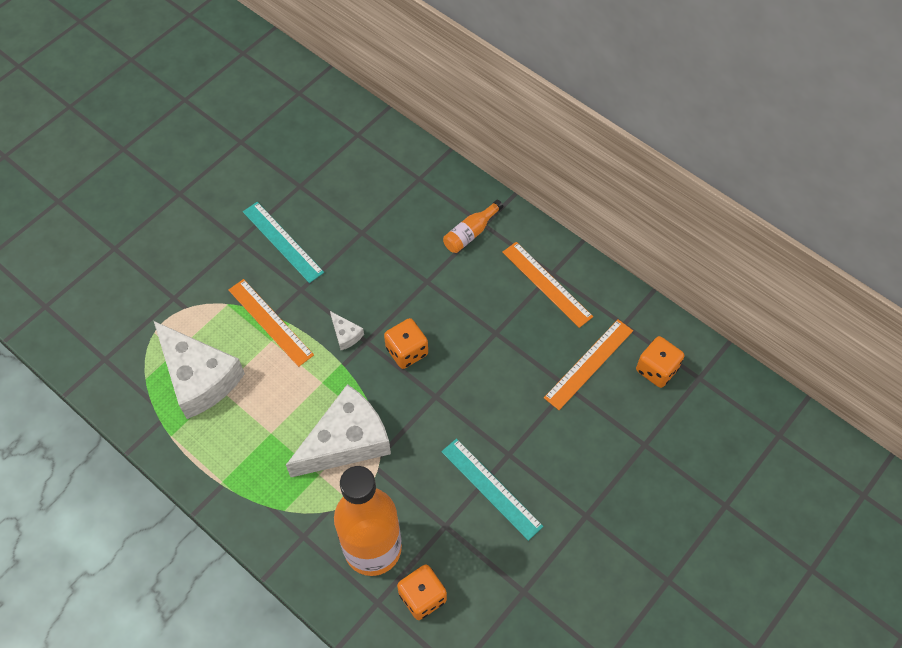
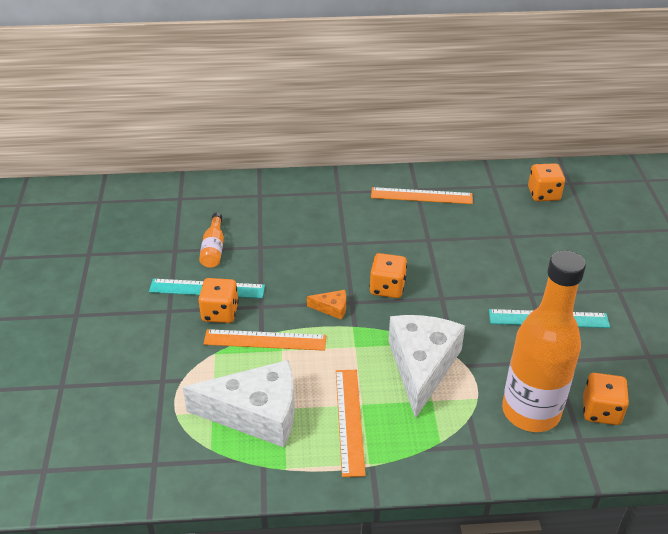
camera: 45 degrees left, 20 degrees down
white cheese [330,311,364,350] -> orange cheese [307,290,346,320]
orange bottle [443,200,503,253] -> orange bottle moved to [199,213,224,268]
orange ruler [544,319,633,410] -> orange ruler moved to [336,370,366,477]
none -> orange dice [198,278,239,323]

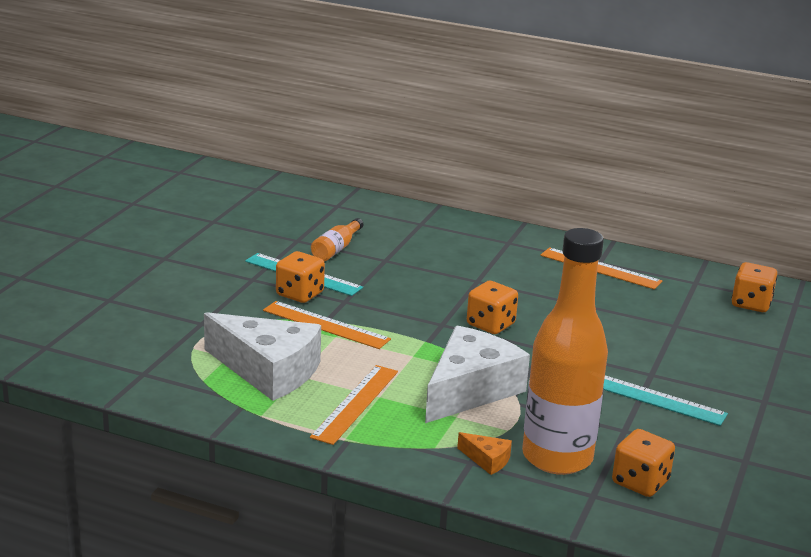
camera: 25 degrees right, 15 degrees down
orange cheese [307,290,346,320] -> orange cheese moved to [457,432,512,475]

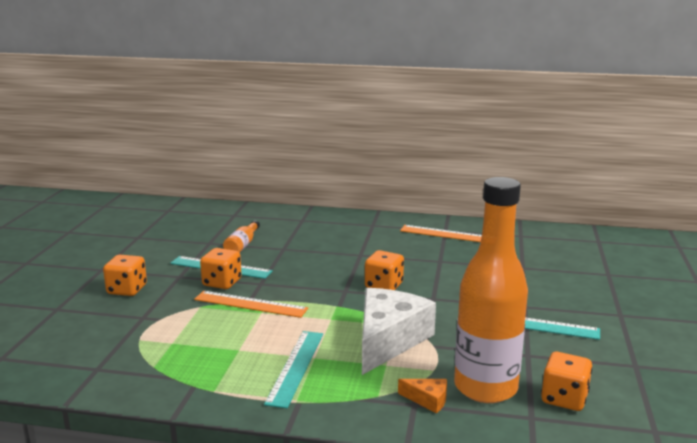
camera: 10 degrees left, 5 degrees down
white cheese [204,312,321,401] -> none
orange ruler [310,365,398,445] -> turquoise ruler [264,331,323,408]
orange dice [732,262,778,312] -> orange dice moved to [103,255,147,296]

